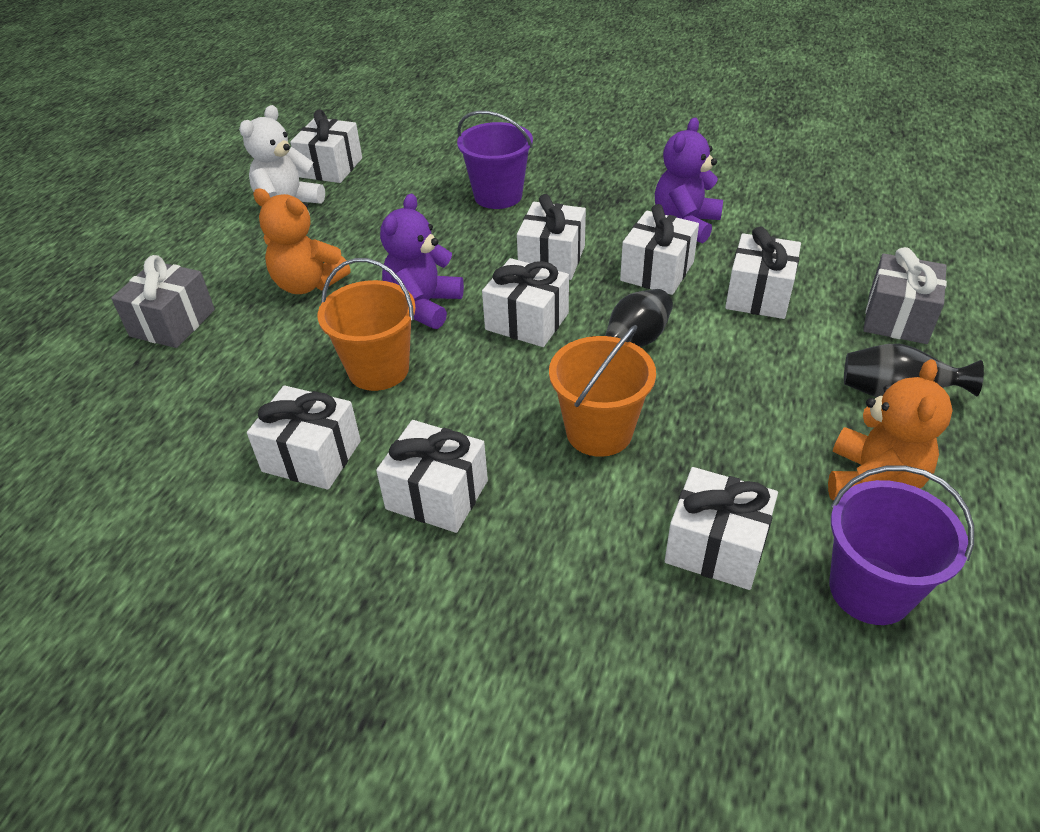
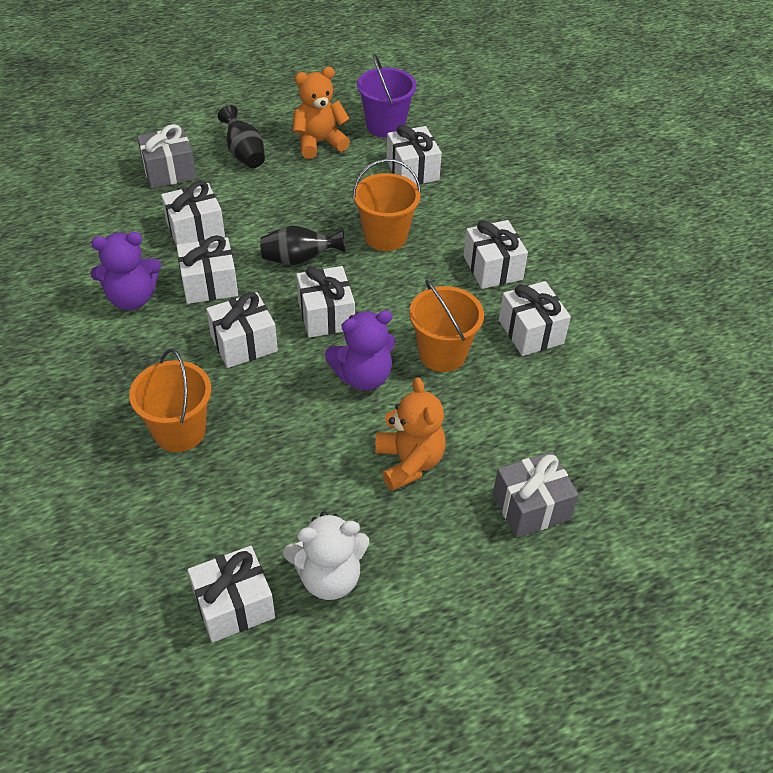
camera: 135 degrees left, 5 degrees up
purple bucket [457,111,533,209] -> orange bucket [129,349,211,452]

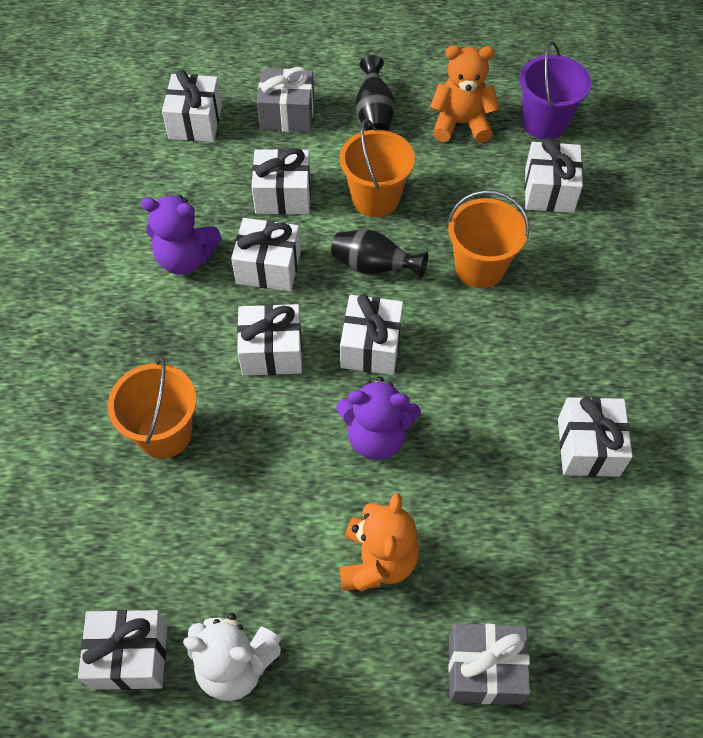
camera: 25 degrees right, 10 degrees up
orange bucket [409,279,484,372] -> orange bucket moved to [340,119,415,217]
white gift [464,220,528,289] -> white gift moved to [162,69,222,142]

